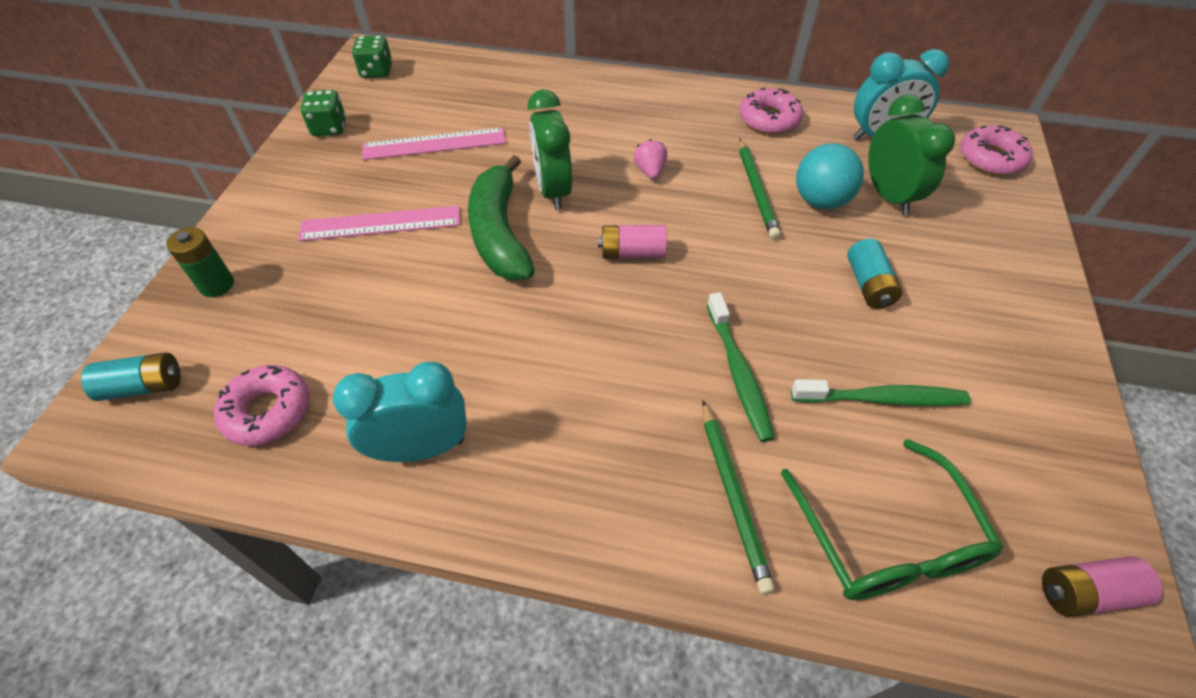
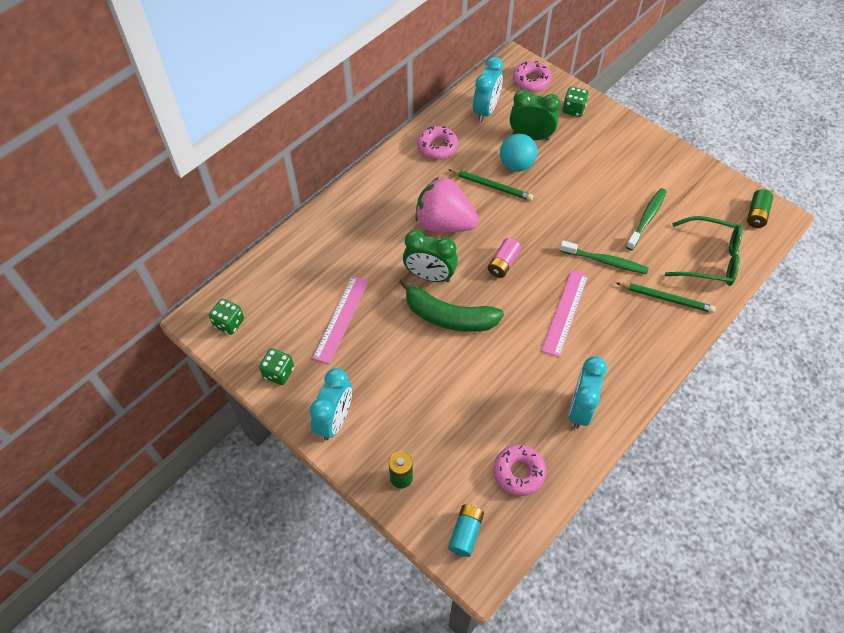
camera: 60 degrees left, 5 degrees up
pink ruler [298,206,460,241] -> pink ruler moved to [541,270,588,357]
pink strawberry [634,139,667,179] -> pink strawberry [415,177,479,232], size x2.47
turquoise battery [847,239,903,309] -> none
pink battery [1042,556,1163,617] -> green battery [747,189,773,228]
none -> turquoise clock [310,368,352,441]
none -> green dice [563,87,589,117]

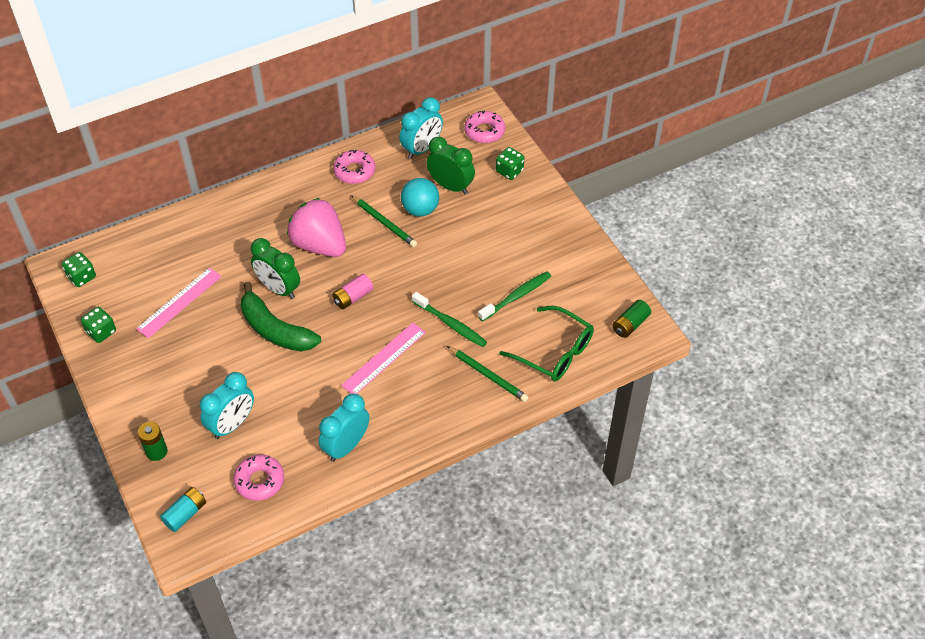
camera: 20 degrees right, 5 degrees down
turquoise clock [310,368,352,441] -> turquoise clock moved to [200,372,254,439]

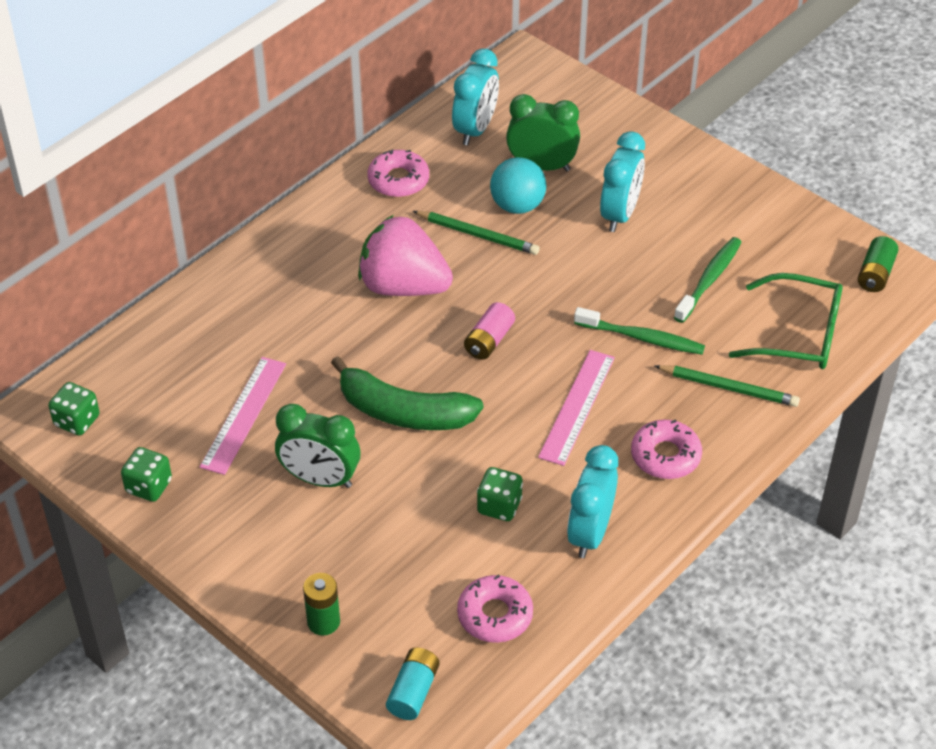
camera: 20 degrees left, 5 degrees down
turquoise clock [200,372,254,439] -> turquoise clock moved to [600,131,645,232]
green clock [251,238,300,299] -> green clock moved to [275,404,361,488]
pink donut [464,111,505,143] -> pink donut moved to [631,419,702,479]
green dice [496,147,524,180] -> green dice moved to [477,467,523,521]

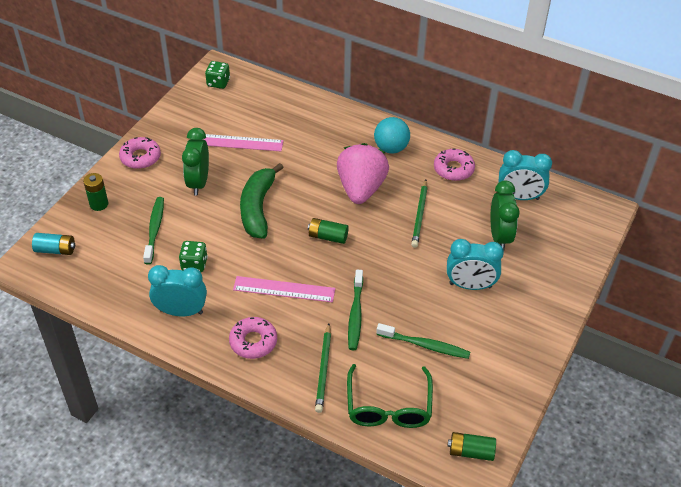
camera: 75 degrees right, 0 degrees up
green dice [121,447,172,502] -> none
pink donut [457,574,533,643] -> pink donut moved to [119,137,161,169]
pink battery [464,302,515,360] -> green battery [308,218,349,244]
turquoise ball [490,157,546,214] -> turquoise ball moved to [374,117,410,154]
none -> green toothbrush [143,197,164,265]

